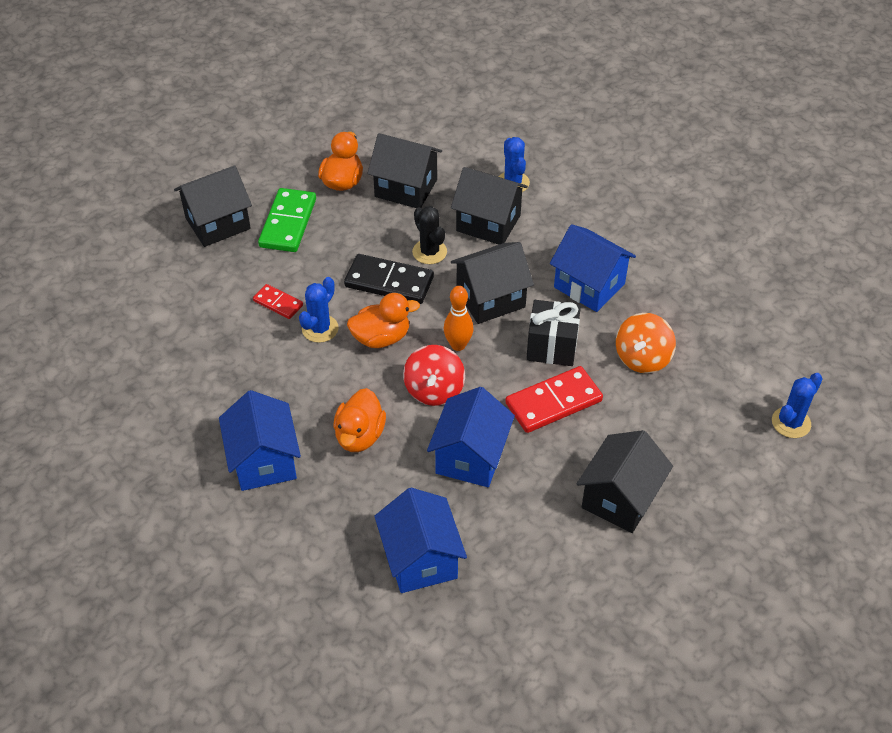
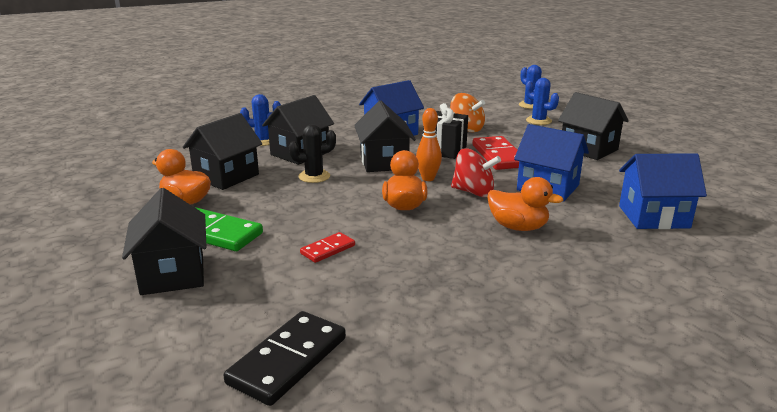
camera: 75 degrees left, 25 degrees down
blue house [219,390,301,491] -> none
blue cactus [299,277,339,343] -> blue cactus moved to [525,78,559,125]
black domino [344,254,434,304] -> black domino moved to [223,311,346,406]

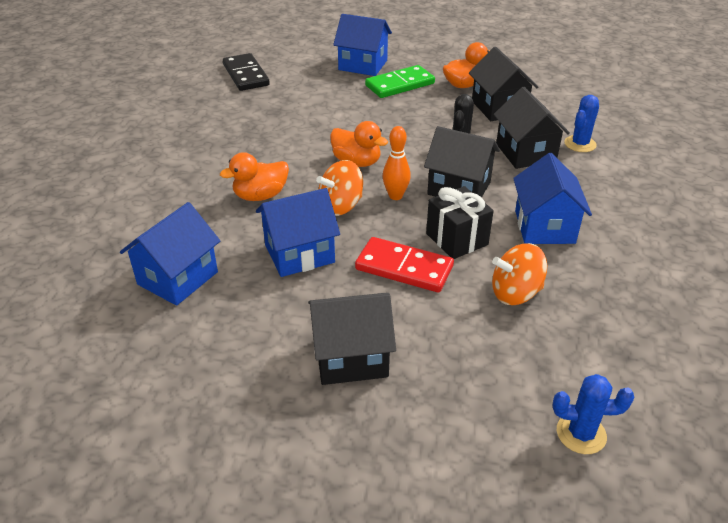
camera: 125 degrees right, 15 degrees up
black house [122,188,207,295] -> blue house [333,14,392,76]
red domino [300,232,355,263] -> none
red spinning top [451,148,501,197] -> orange spinning top [316,160,363,216]
blue cactus [525,78,559,125] -> none

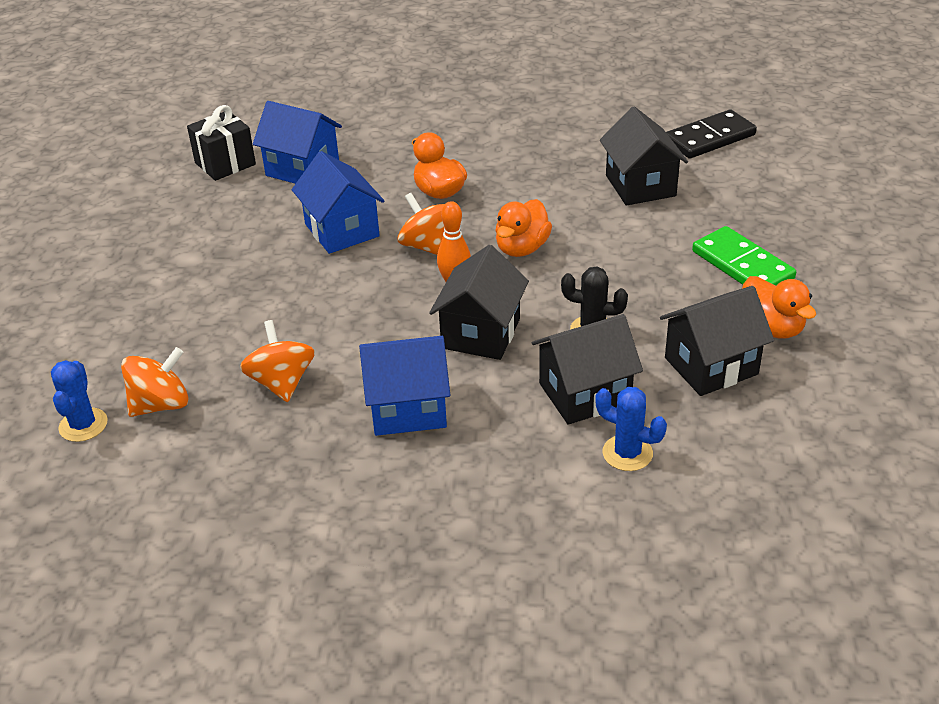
camera: 85 degrees right, 0 degrees up
black house [308,293,396,385] -> black house moved to [600,107,688,206]
blue house [333,14,392,76] -> none
red domino [355,237,454,293] -> none
black gift [426,186,494,259] -> black gift moved to [187,105,256,181]
none -> orange spinning top [121,347,189,417]

